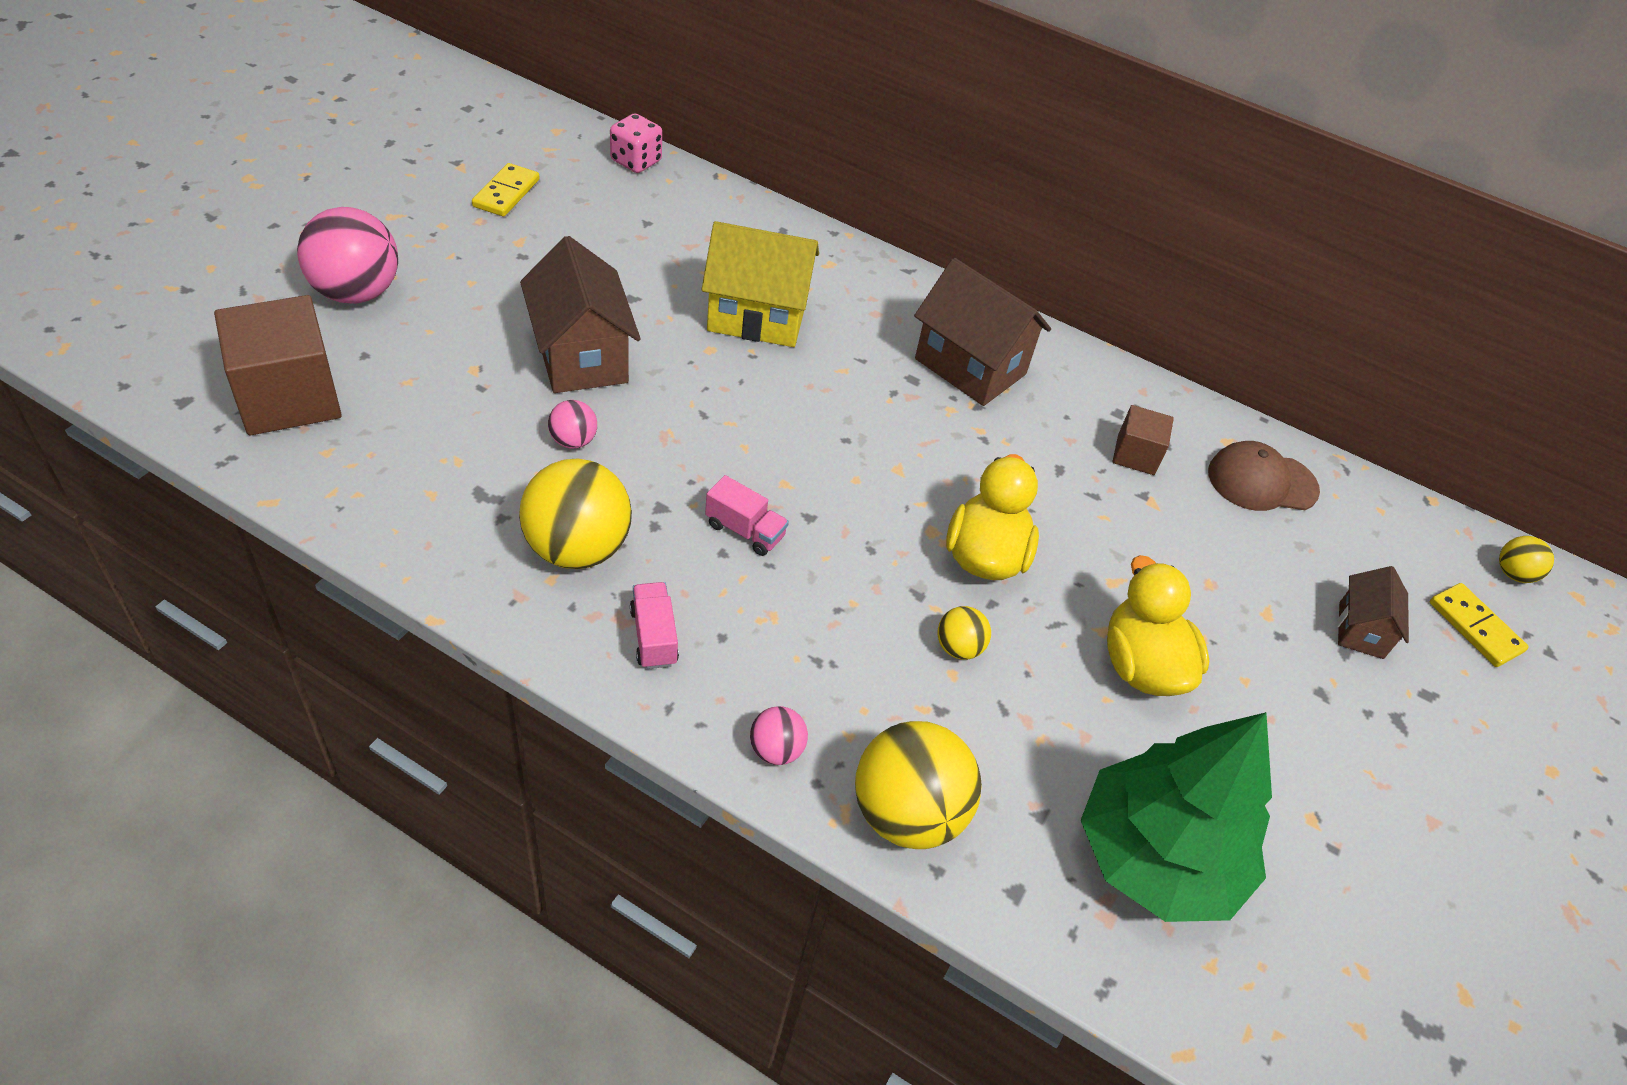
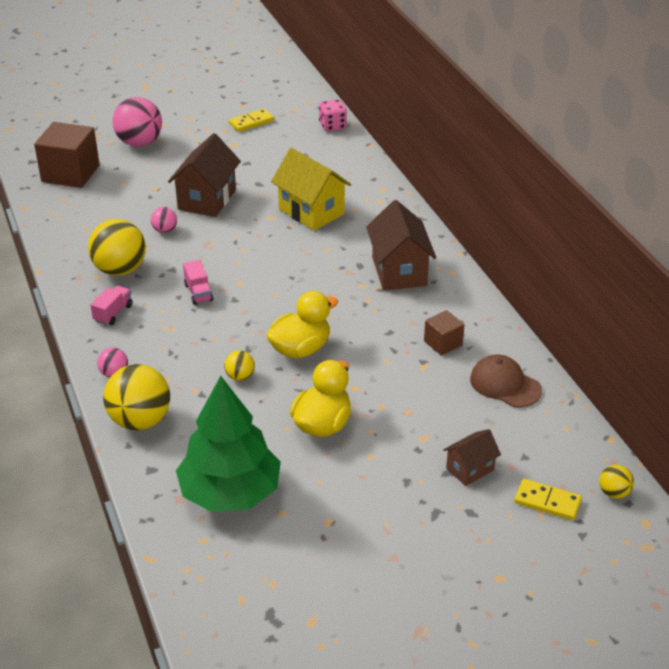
camera: 45 degrees right, 10 degrees down
yellow domino [1430,583,1529,667] -> yellow domino turned 75 degrees counterclockwise [514,479,582,520]

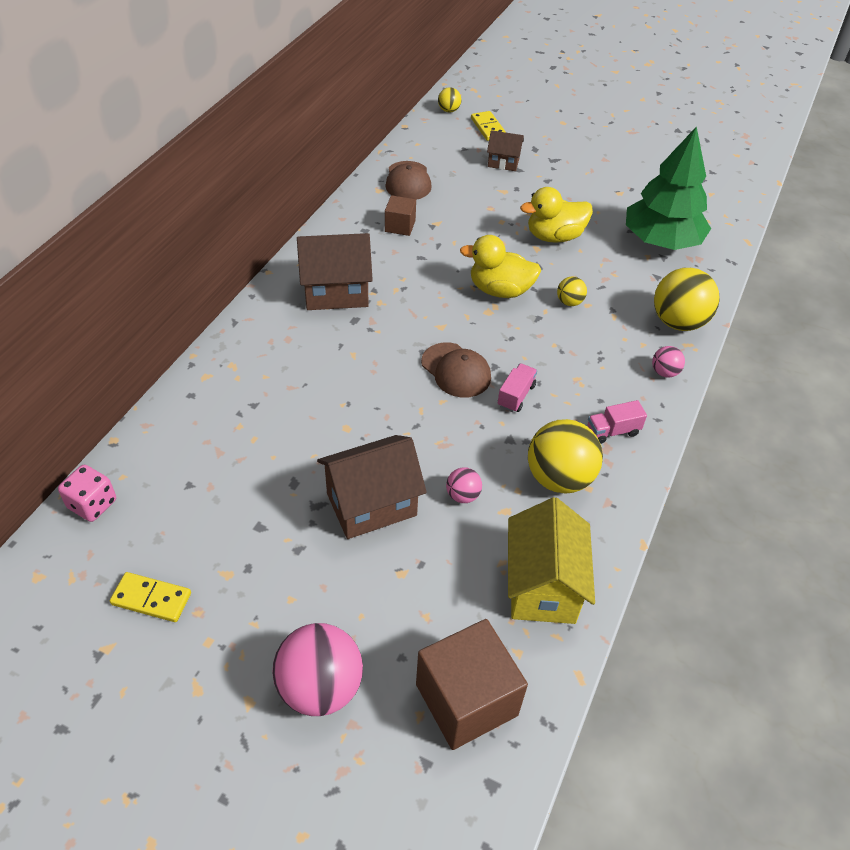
camera: 135 degrees left, 10 degrees up
yellow house [271,148,351,231] -> yellow house moved to [508,497,595,624]
brown house [366,200,436,290] -> brown house turned 45 degrees clockwise [297,233,373,310]
none -> brown cap [421,342,491,398]

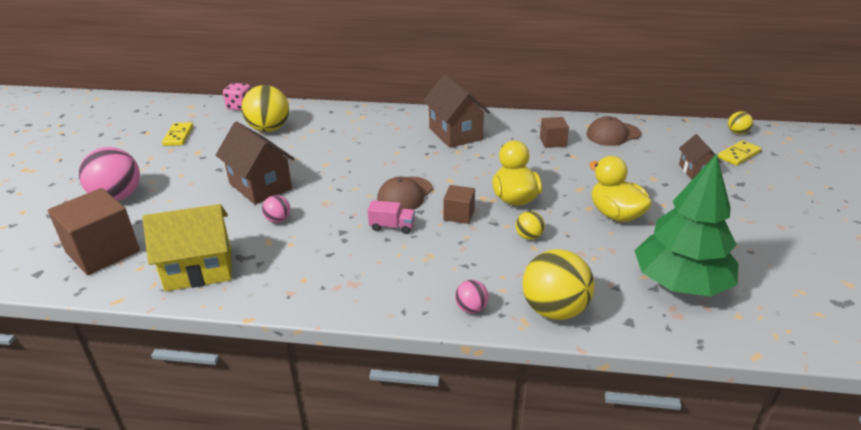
camera: 75 degrees right, 15 degrees down
yellow ball [528,419,603,493] -> yellow ball moved to [241,85,289,132]
pink truck [588,400,647,444] -> none
none -> brown cube [443,185,475,224]

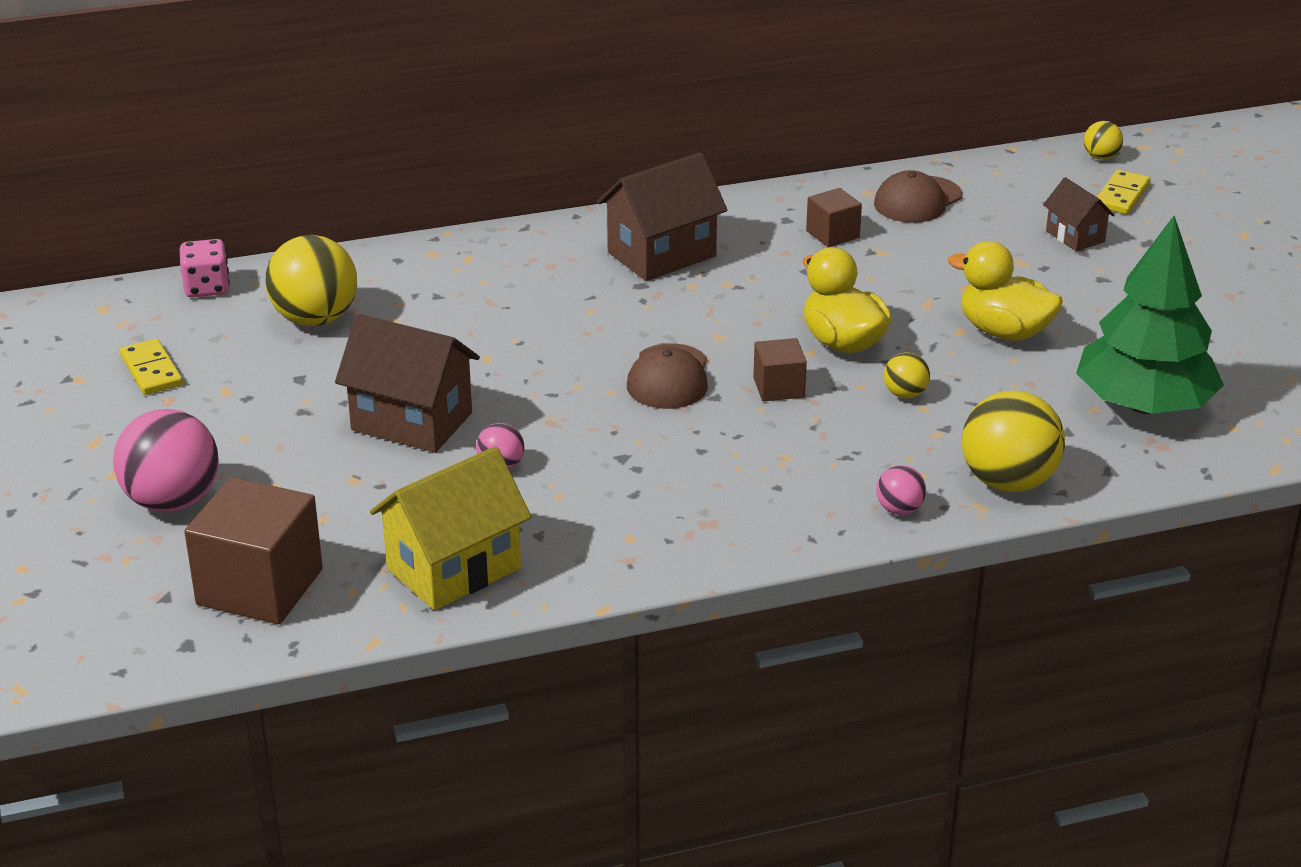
camera: 25 degrees left, 0 degrees up
pink truck [367,200,415,234] -> none
brown house [423,74,490,148] -> brown house turned 75 degrees counterclockwise [597,152,727,281]

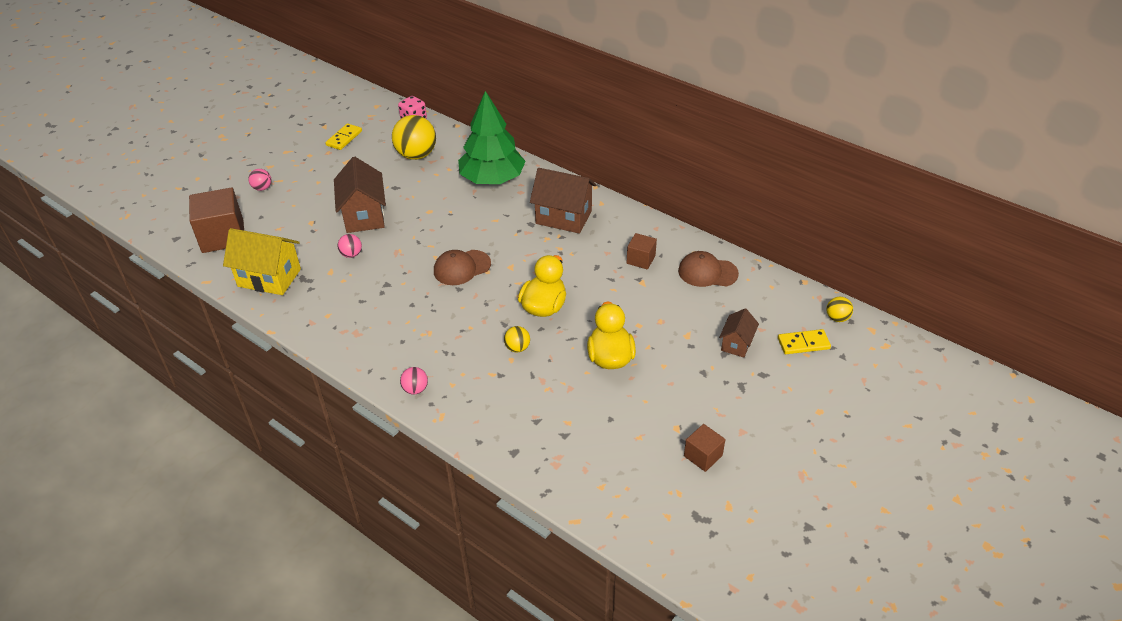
camera: 55 degrees right, 10 degrees up
pink ball [113,409,219,512] -> pink ball [248,169,271,191], size x0.48
brown cube [753,338,807,401] -> brown cube moved to [684,424,726,472]
yellow ball [962,391,1065,492] -> none
green tree [1076,216,1224,414] -> green tree moved to [458,91,526,184]

